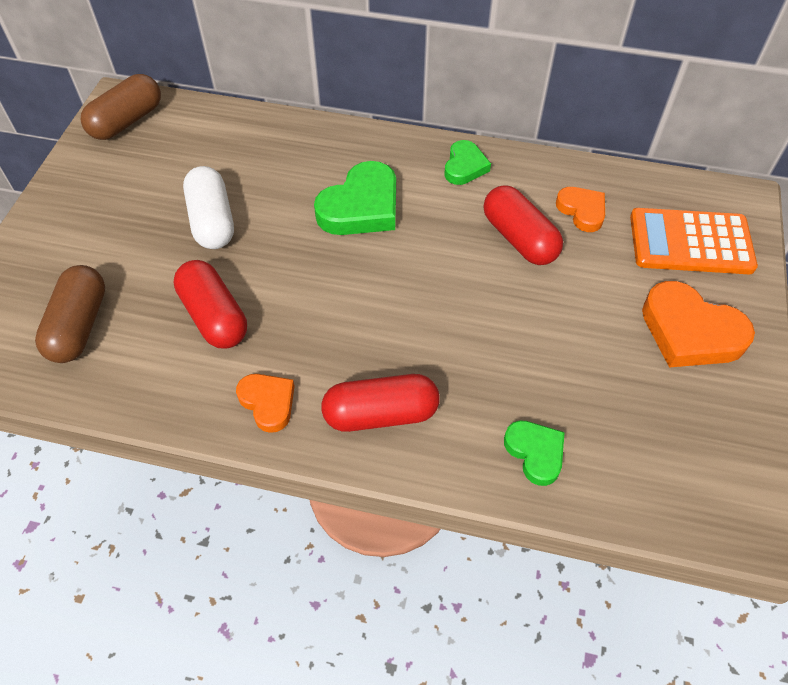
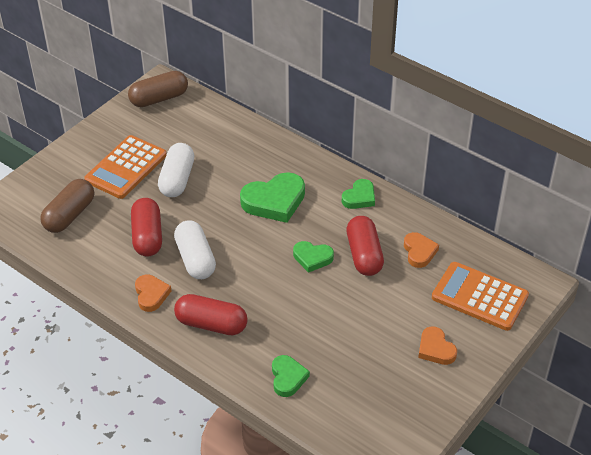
camera: 25 degrees right, 10 degrees down
orange heart [642,281,755,368] -> orange heart [418,326,457,365], size x0.59
none -> orange calculator [84,135,167,199]
none -> white capsule [174,220,216,279]
none -> green heart [293,241,334,273]

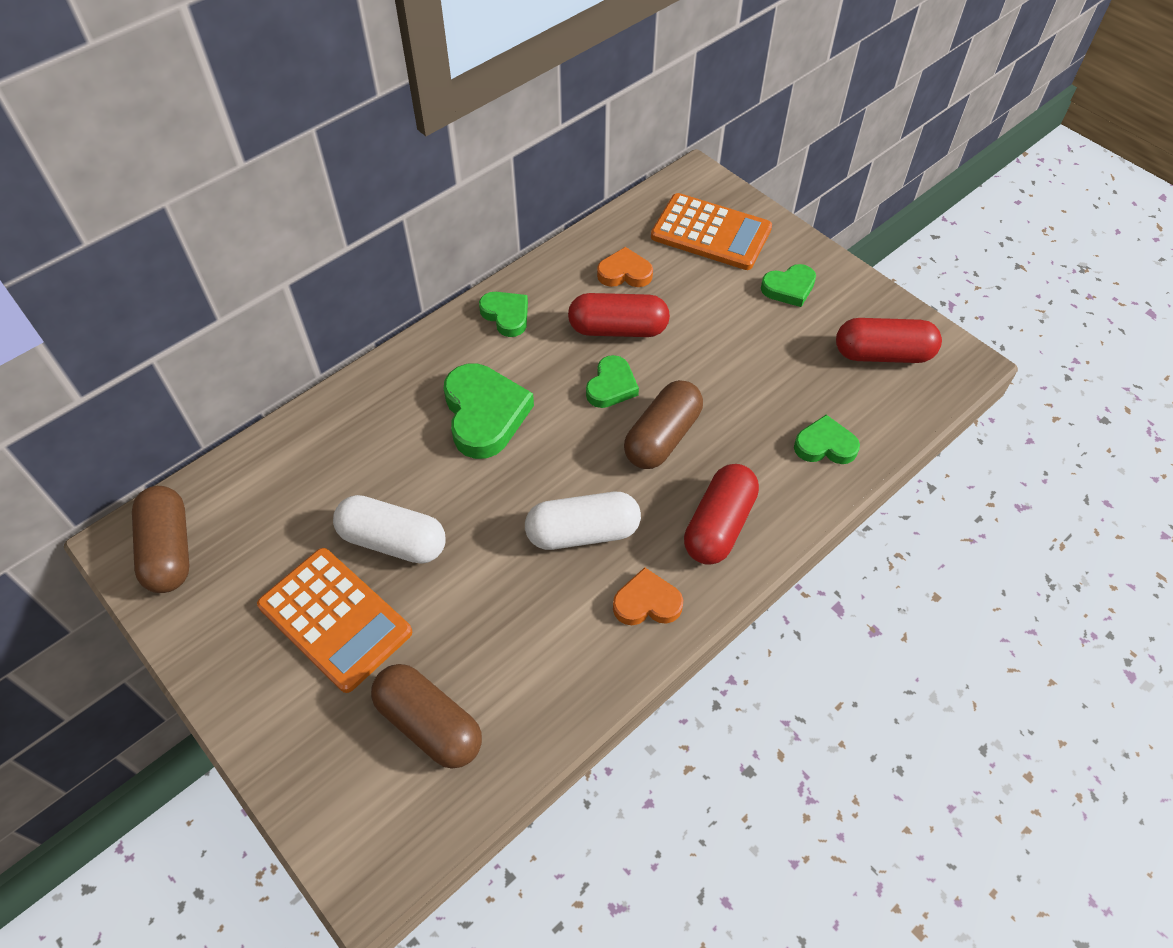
camera: 80 degrees left, 10 degrees up
red capsule [131,198,162,256] -> red capsule moved to [836,318,942,363]
orange heart [418,326,457,365] -> green heart [761,264,816,307]
orange calculator [432,262,529,331] -> orange calculator turned 105 degrees counterclockwise [651,193,772,270]
none -> brown capsule [624,380,703,469]

